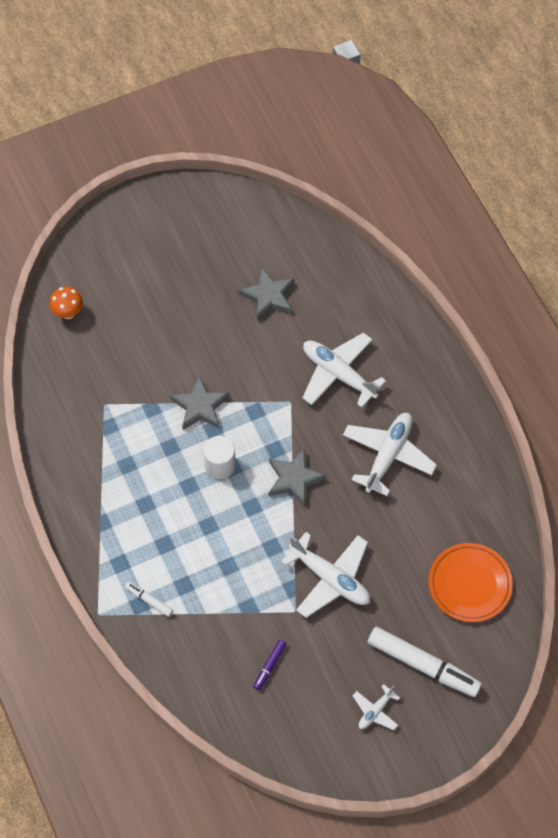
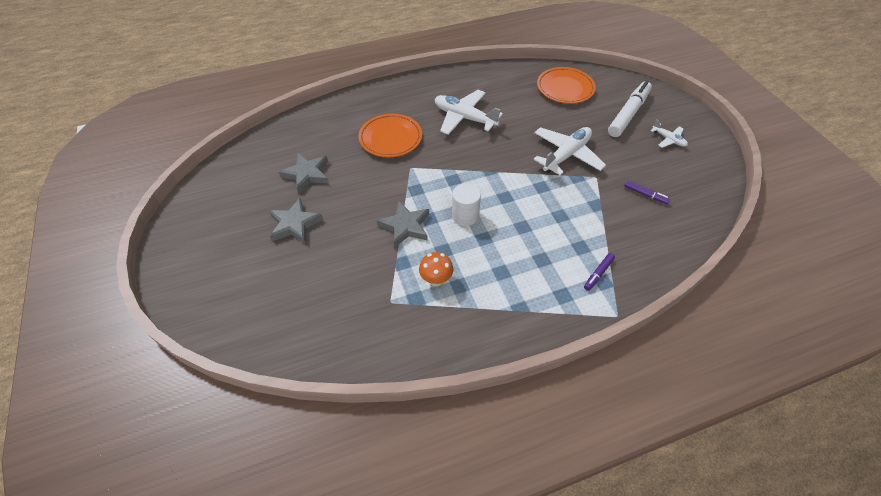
camera: 85 degrees left, 10 degrees down
orange mushroom [50,287,83,319] -> orange mushroom moved to [419,252,453,286]
white marker [125,582,173,617] -> purple marker [584,253,615,291]
grey star [269,449,327,507] -> grey star moved to [269,198,323,244]
white plane [302,333,386,408] -> orange plate [359,114,422,157]

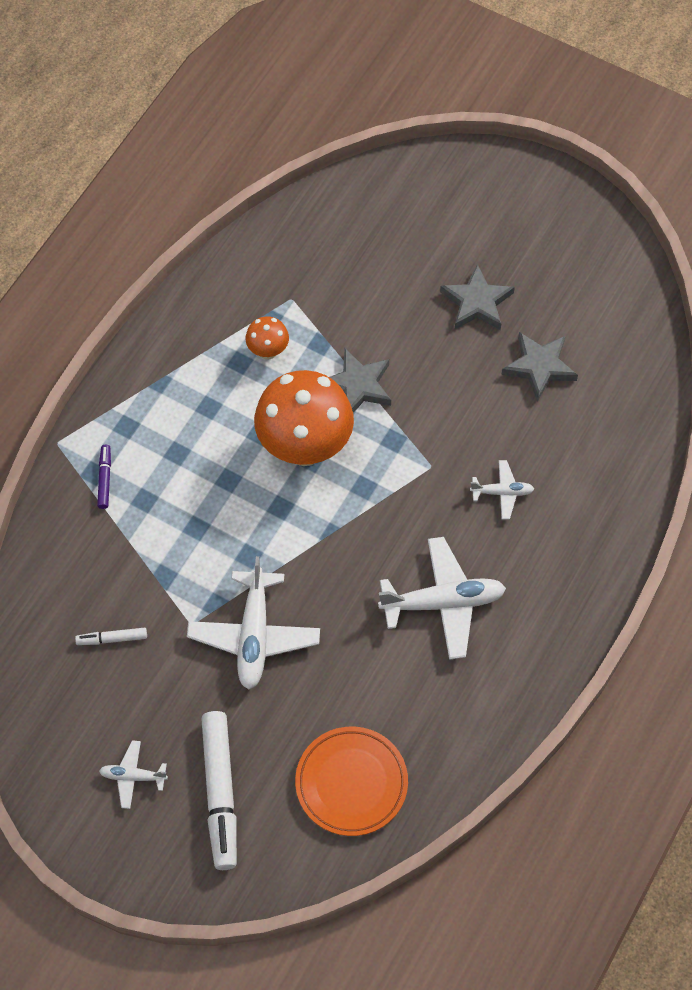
camera: 140 degrees right, 10 degrees up
orange plate [359,114,422,157] -> white plane [470,460,534,519]
white cylinder [452,183,481,226] -> orange mushroom [254,370,354,466]
purple marker [624,180,671,204] -> white marker [75,628,147,645]

